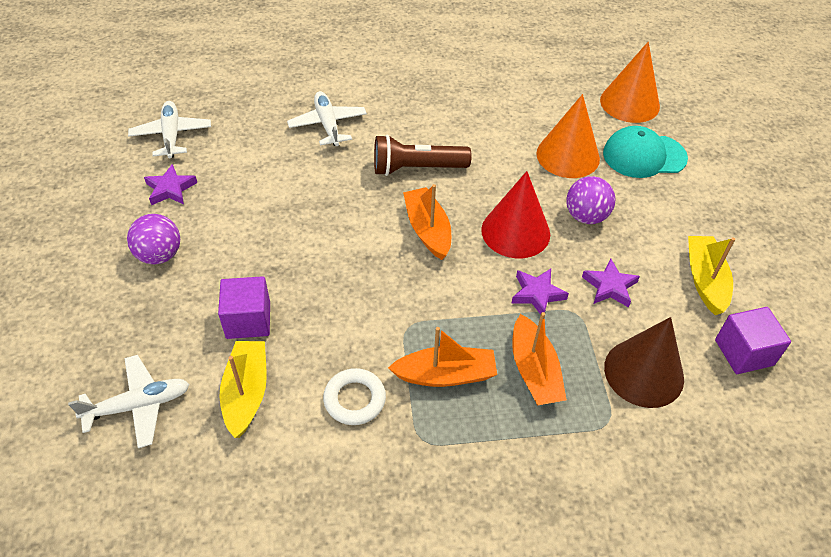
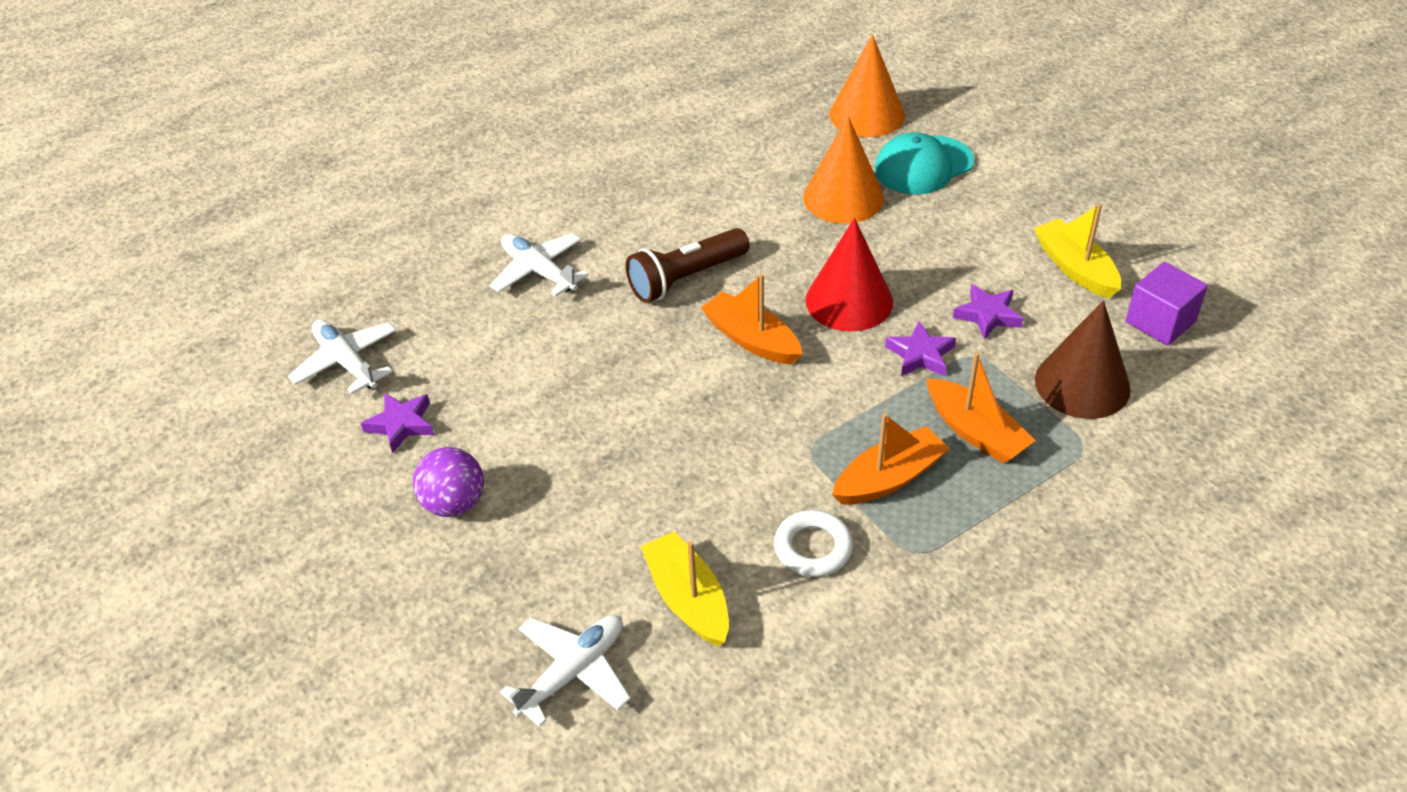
camera: 25 degrees left, 5 degrees down
purple cube [218,276,270,339] -> none
purple ball [566,176,615,224] -> none

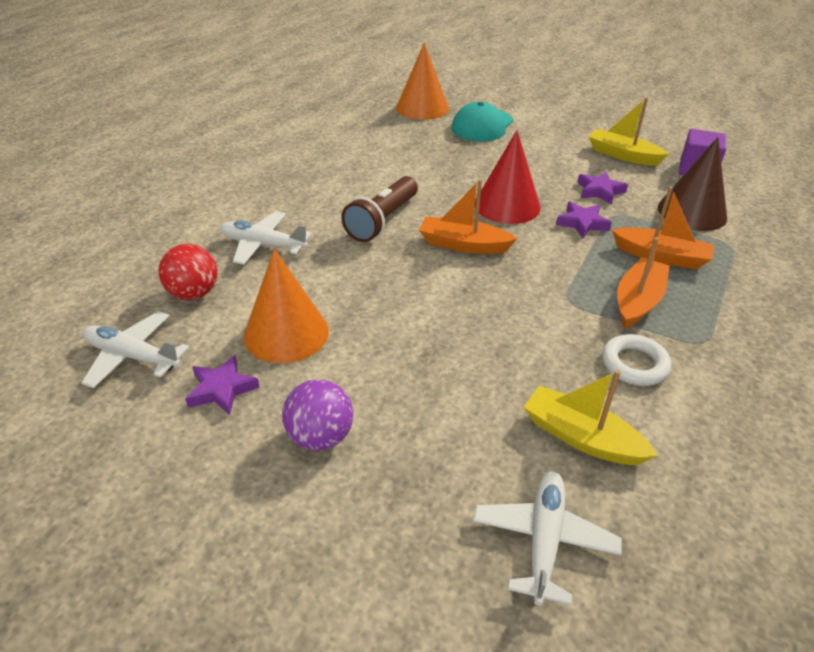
camera: 30 degrees left, 5 degrees down
orange cone [803,116,884,224] -> orange cone moved to [244,249,329,363]
none -> red ball [159,244,218,300]

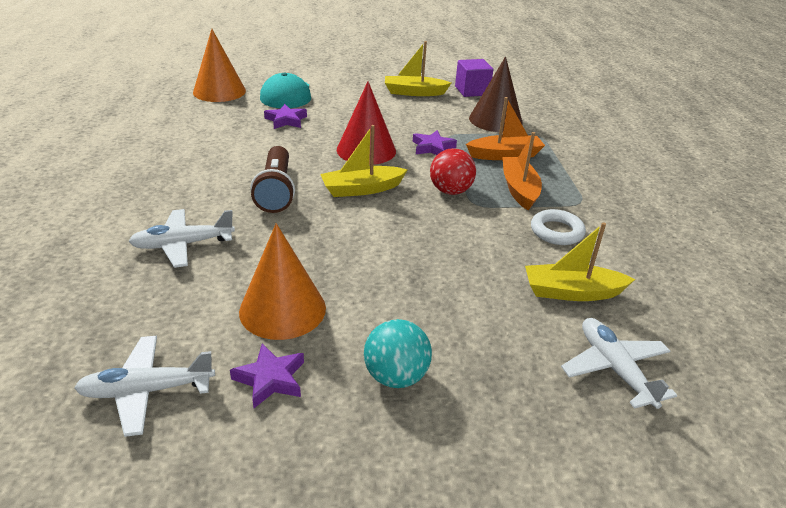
camera: 35 degrees left, 5 degrees down
red ball [159,244,218,300] -> red ball moved to [430,148,476,195]
purple ball [282,379,353,451] -> turquoise ball [364,319,432,388]
orange boat [419,179,517,254] -> yellow boat [320,125,407,197]
purple star [577,172,628,205] -> purple star moved to [264,104,307,129]

